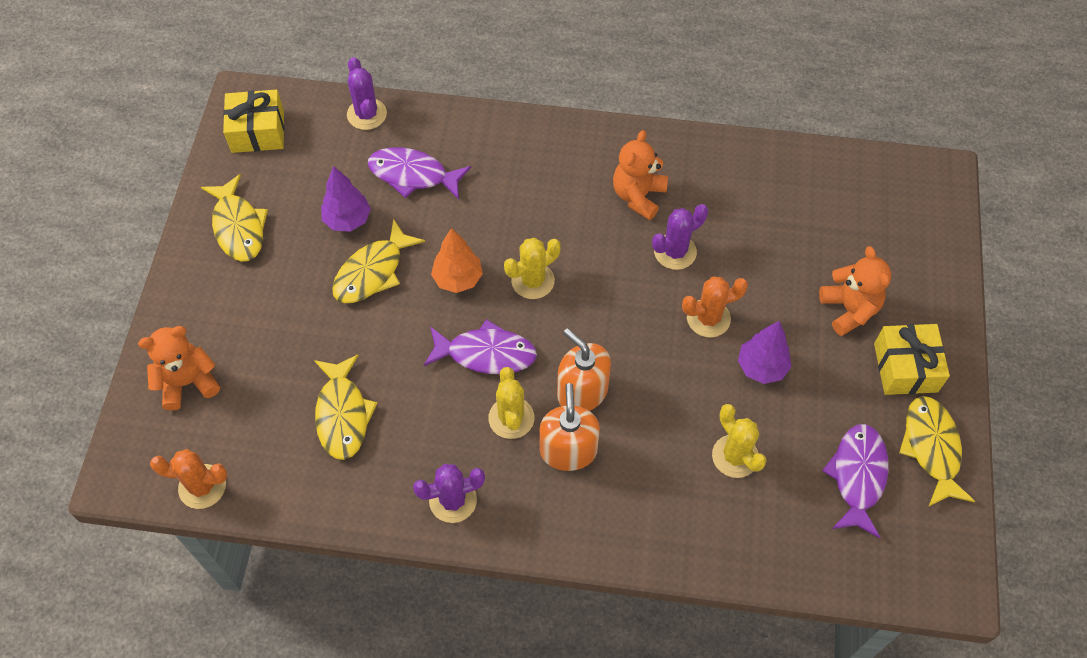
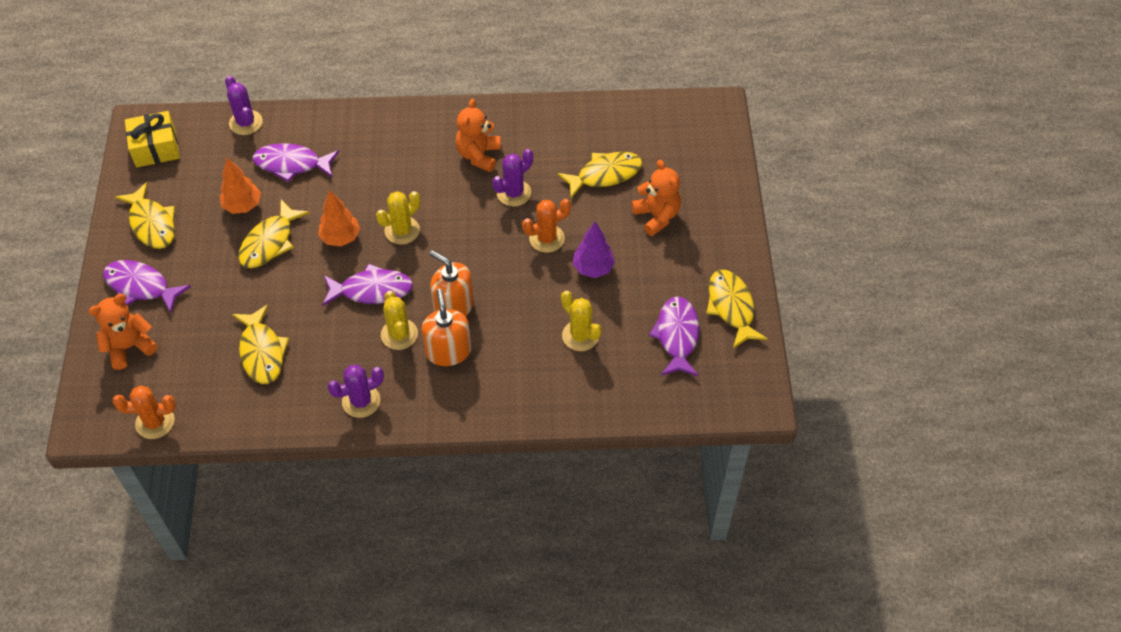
camera: 10 degrees left, 5 degrees down
purple tree [321,166,371,232] -> orange tree [219,158,261,214]
yellow gift [874,324,950,395] -> none
none -> purple fish [103,260,191,313]
none -> yellow fish [557,152,643,198]

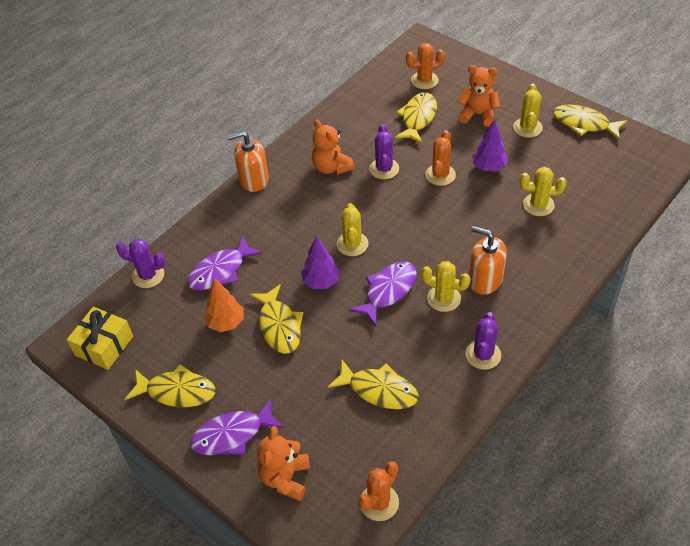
camera: 45 degrees left, 5 degrees down
orange tree [318,190,360,246] -> purple tree [301,236,340,289]
orange soap dispenser [429,250,474,317] -> orange soap dispenser moved to [227,131,269,192]
purple fish [649,296,699,376] -> none
none -> orange cactus [406,43,445,89]
none -> yellow cactus [513,84,543,138]

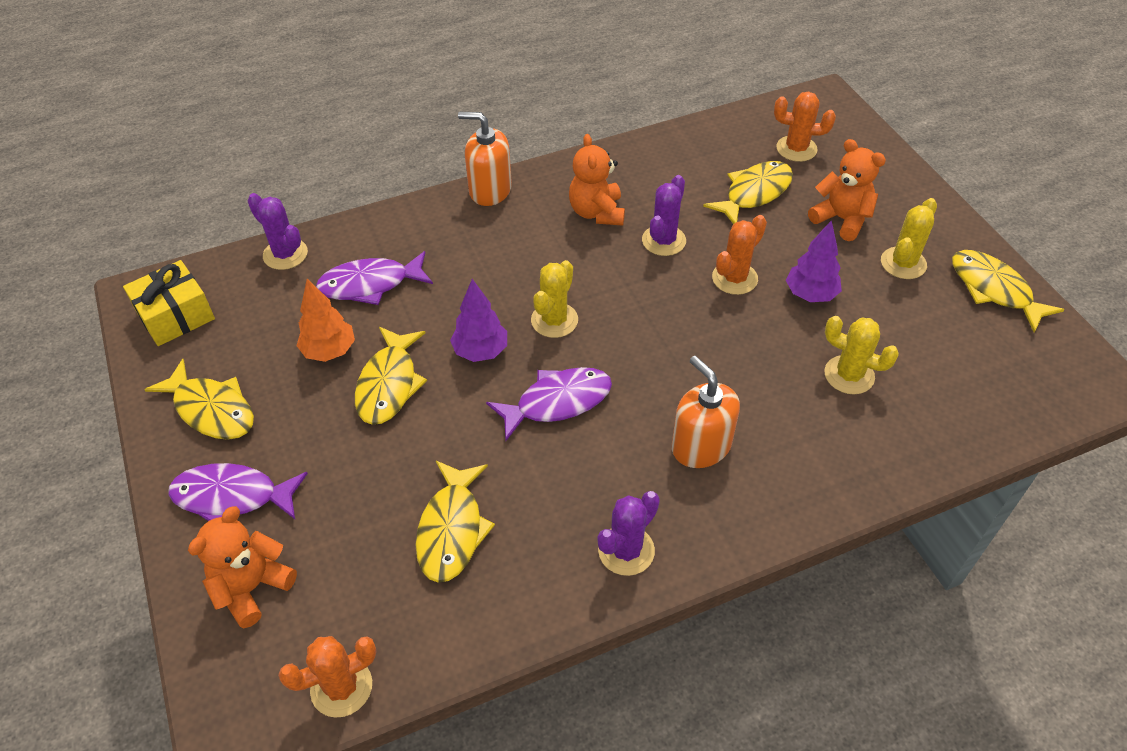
camera: 25 degrees right, 0 degrees up
yellow fish [328,359,419,409] -> yellow fish turned 45 degrees clockwise [415,461,495,583]
yellow cactus [421,261,471,312] -> none

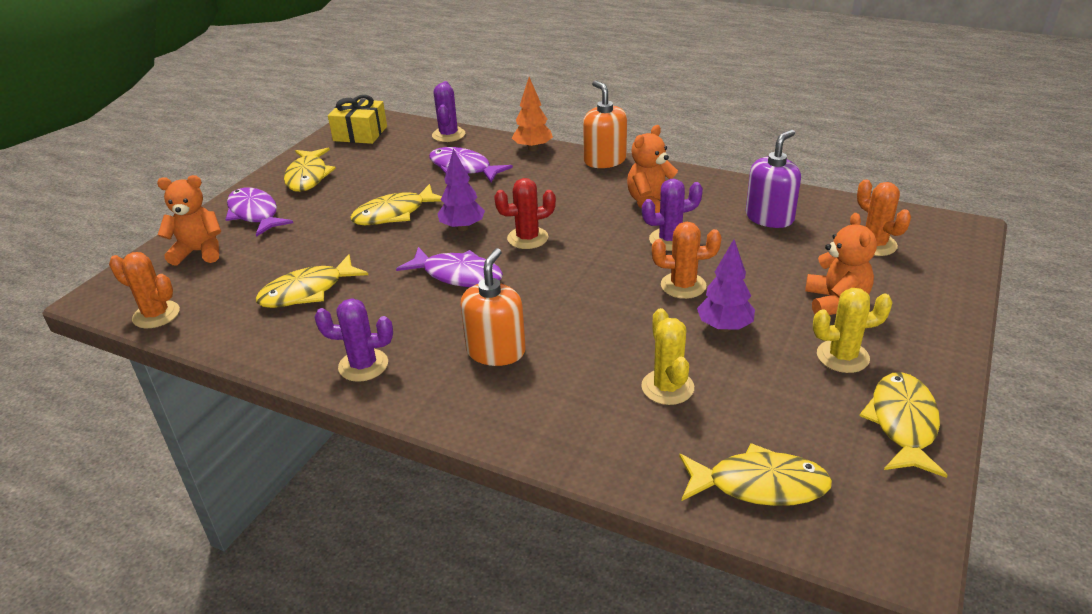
camera: 50 degrees right, 15 degrees down
orange tree [296,279,355,362] -> orange tree moved to [512,77,553,151]
yellow cactus [531,260,578,338] -> red cactus [494,178,556,249]
yellow fish [703,161,793,224] -> yellow fish moved to [679,443,832,506]
none -> purple soap dispenser [746,130,801,228]

